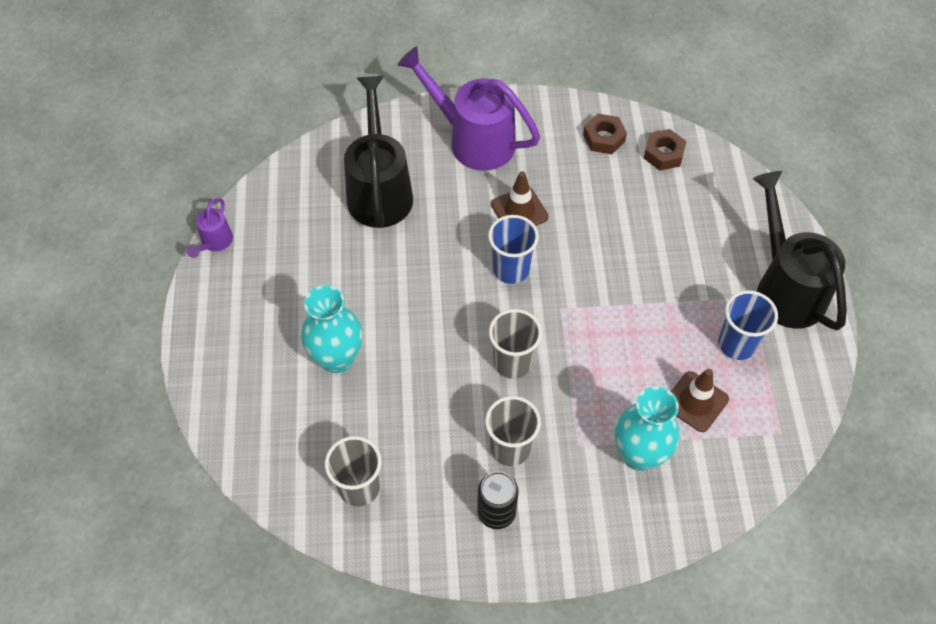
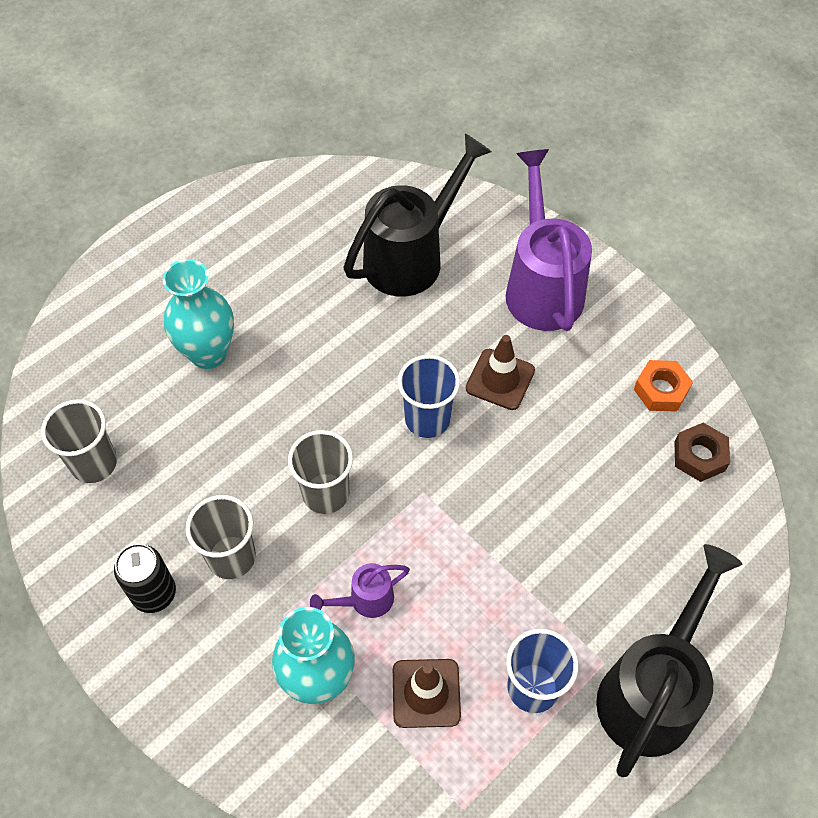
camera: 50 degrees right, 0 degrees up
purple watering can [187,199,233,258] -> purple watering can moved to [310,563,410,618]
brown nut [583,114,627,154] -> orange nut [634,360,693,412]

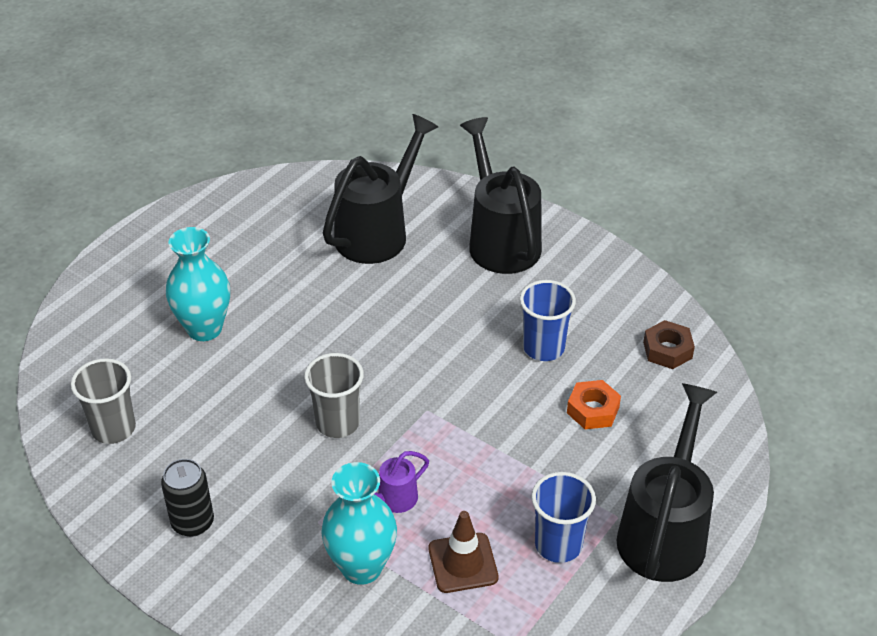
camera: 10 degrees left, 15 degrees down
grey cup [186,495,256,579] -> none
blue cup [398,355,460,438] -> blue cup moved to [520,280,576,361]
brown traffic cone [466,335,535,410] -> none
purple watering can [506,149,592,331] -> black watering can [460,117,542,274]
orange nut [634,360,693,412] -> orange nut moved to [567,380,621,429]

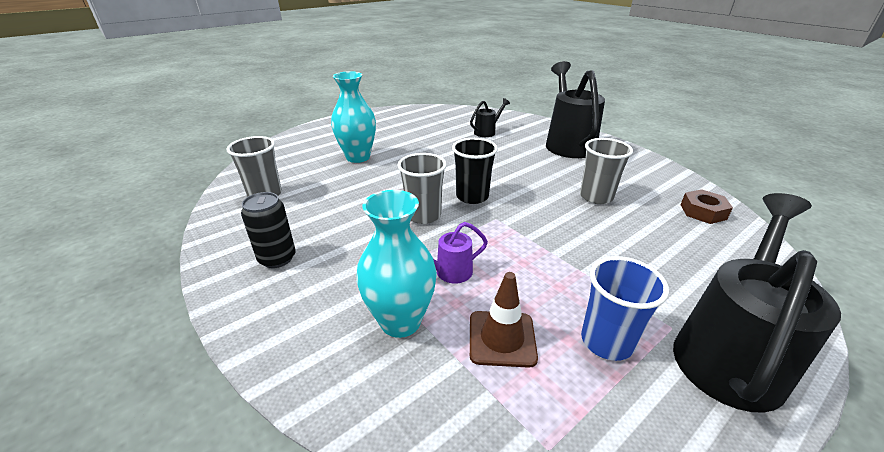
camera: 15 degrees right, 10 degrees down
black watering can [323,114,438,264] -> black watering can [470,98,510,137], size x0.46
blue cup [520,280,576,361] -> grey cup [580,138,633,204]
orange nut [567,380,621,429] -> none
none -> black cup [452,138,498,204]

